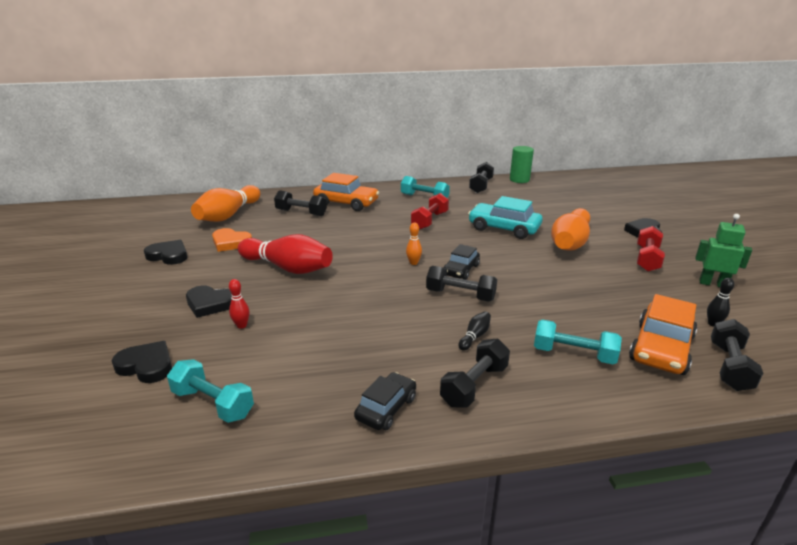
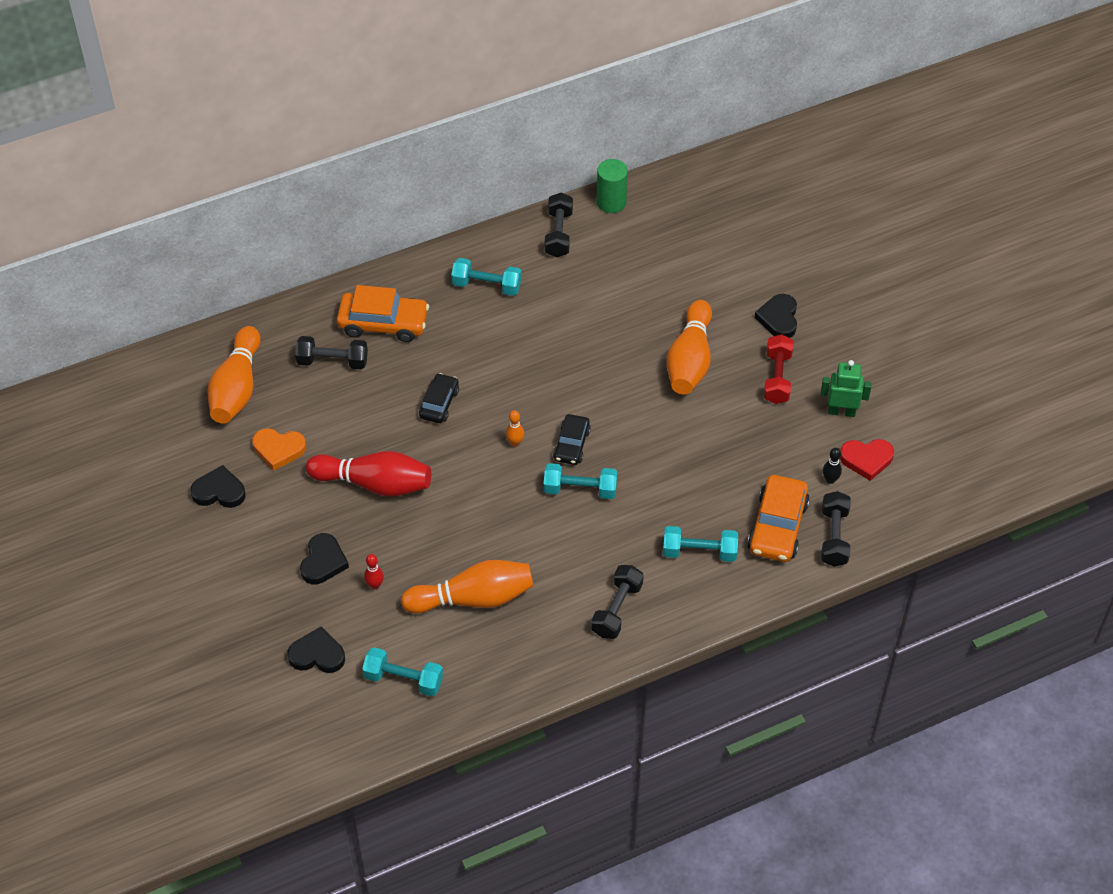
camera: 15 degrees left, 25 degrees up
black heart [186,286,232,318] -> black heart turned 75 degrees counterclockwise [300,533,349,585]
black car [354,372,416,430] -> black car moved to [419,373,459,423]
red dumbbell [411,193,449,230] -> none
black dumbbell [426,266,497,302] -> turquoise dumbbell [544,463,617,499]
black bowling pin [459,311,491,351] -> none
turquoise car [468,196,543,239] -> none
none -> orange bowling pin [401,560,534,614]
none -> red heart [840,439,894,481]

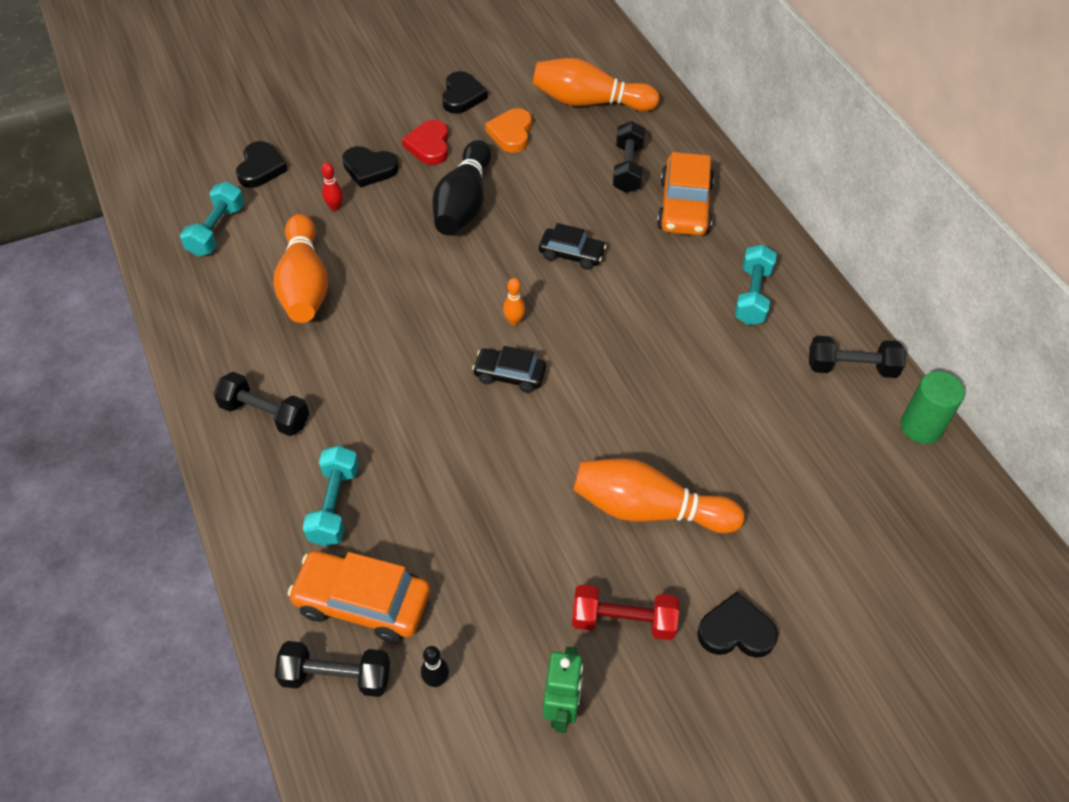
camera: 90 degrees right, 0 degrees up
red bowling pin [306,451,431,497] -> black bowling pin [432,140,491,235]
turquoise dumbbell [544,463,617,499] -> none
red heart [840,439,894,481] -> red heart moved to [402,120,449,165]

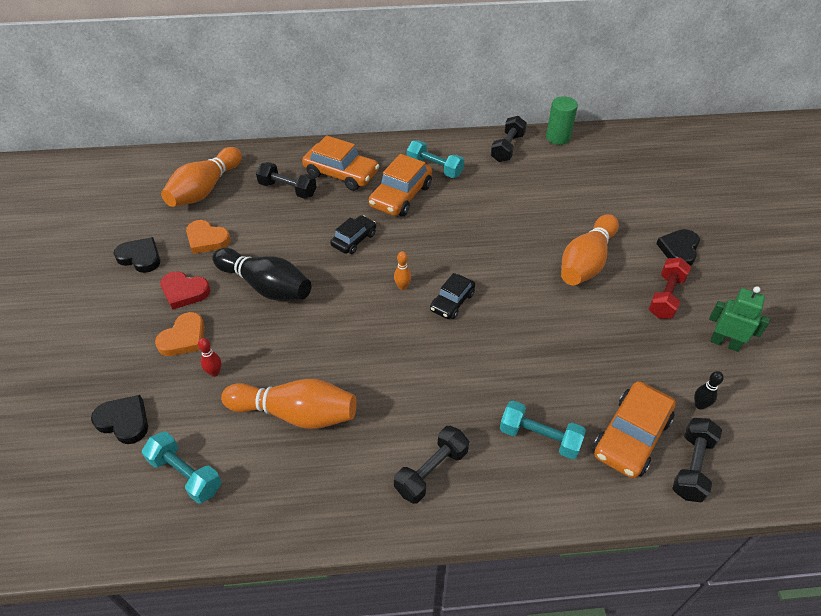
camera: 70 degrees left, 5 degrees down
black heart [342,146,399,188] -> orange heart [155,312,205,356]
none -> orange car [369,154,432,216]

